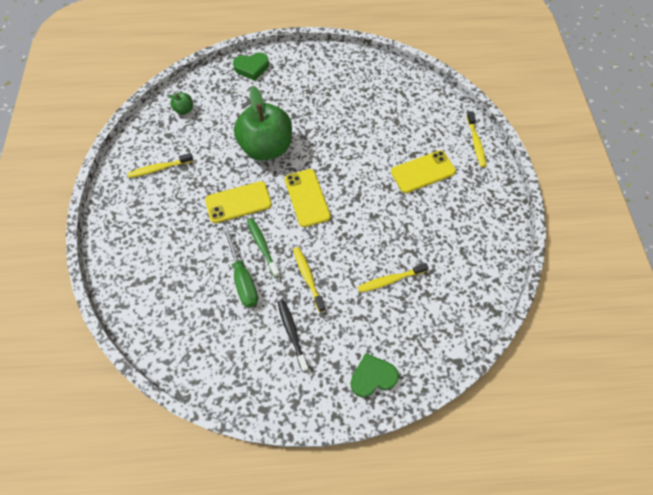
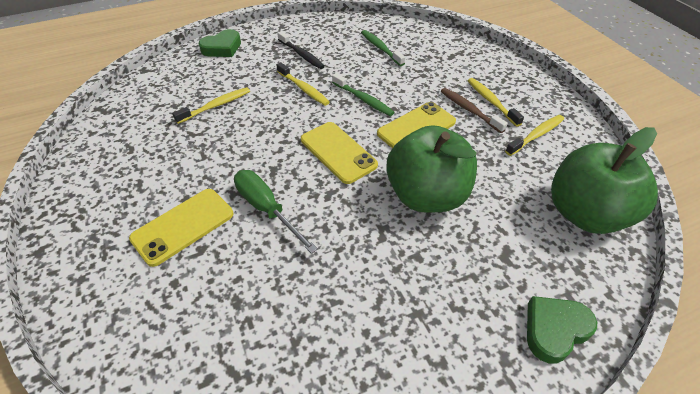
camera: 160 degrees right, 15 degrees down
green apple [168,93,193,115] -> green apple [551,127,658,234], size x2.48
green screwdriver [223,226,258,308] -> green screwdriver moved to [234,170,318,254]
yellow toothbrush [467,111,486,167] -> yellow toothbrush moved to [468,78,524,127]
none -> green toothbrush [361,30,405,66]
none -> brown toothbrush [441,88,508,133]

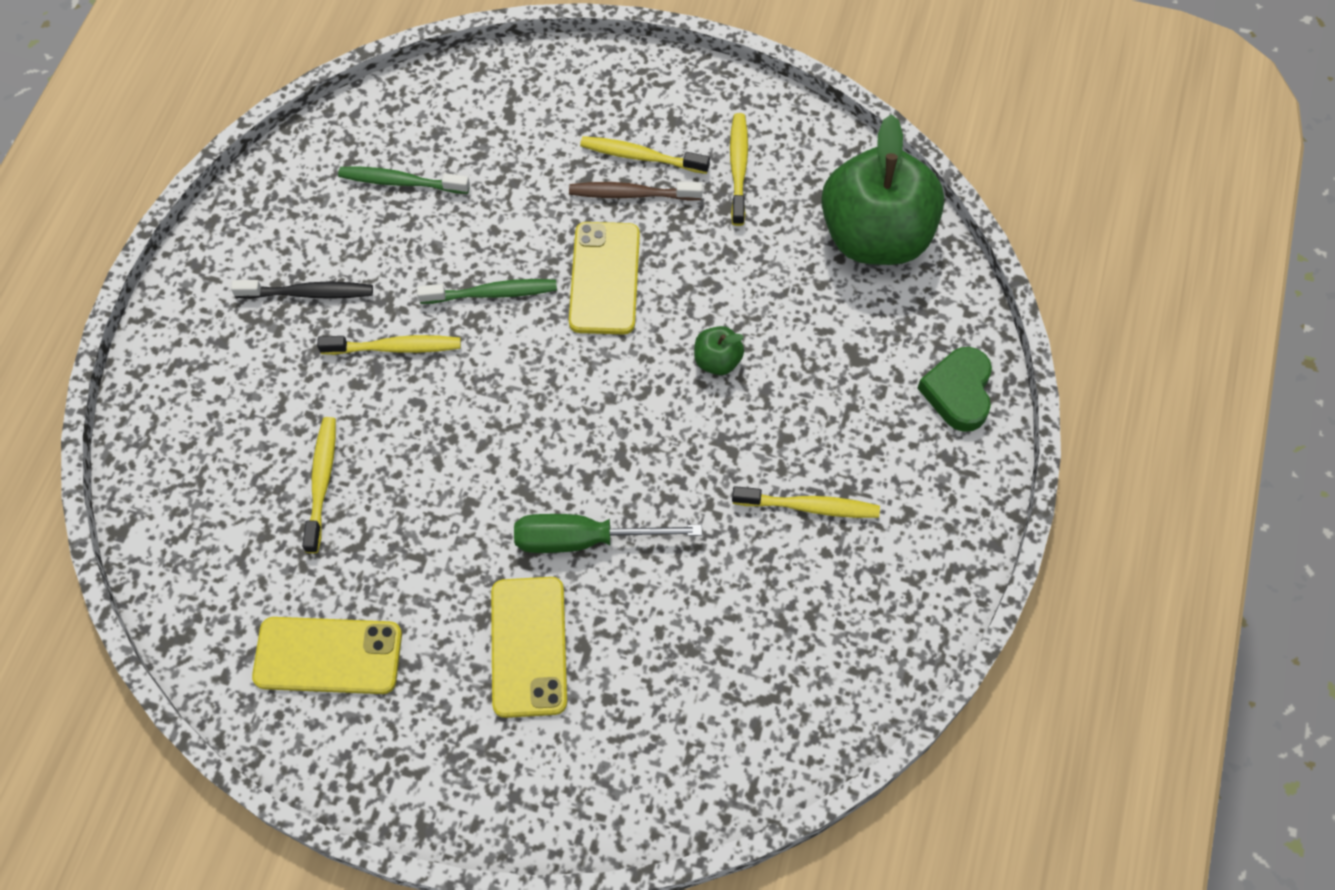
camera: 50 degrees left, 15 degrees up
green heart [199,29,241,57] -> none
yellow phone [301,122,378,184] -> yellow phone moved to [252,617,402,694]
green apple [386,125,477,212] -> green apple [694,326,744,375], size x0.40
none -> yellow toothbrush [732,486,880,518]

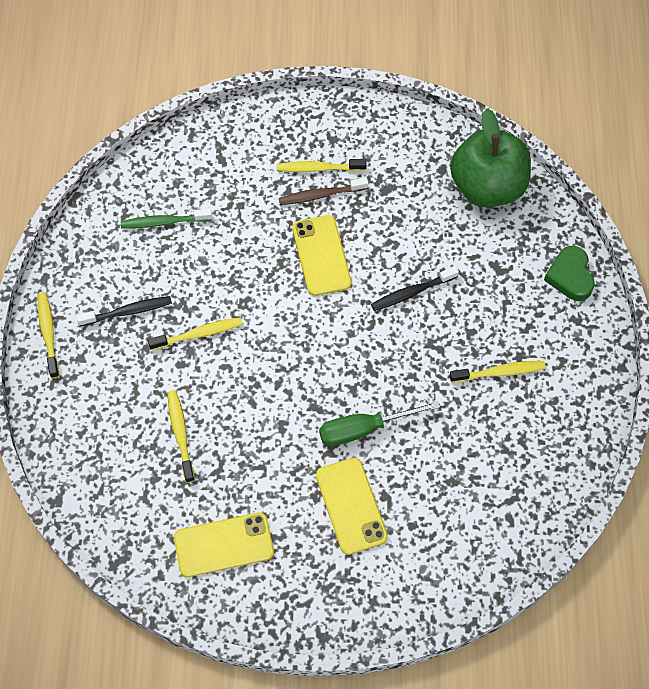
camera: 15 degrees left, 0 degrees up
green toothbrush [417,279,557,304] -> none
green apple [694,326,744,375] -> black toothbrush [371,266,459,311]
yellow toothbrush [730,113,748,226] -> yellow toothbrush moved to [38,292,59,378]

